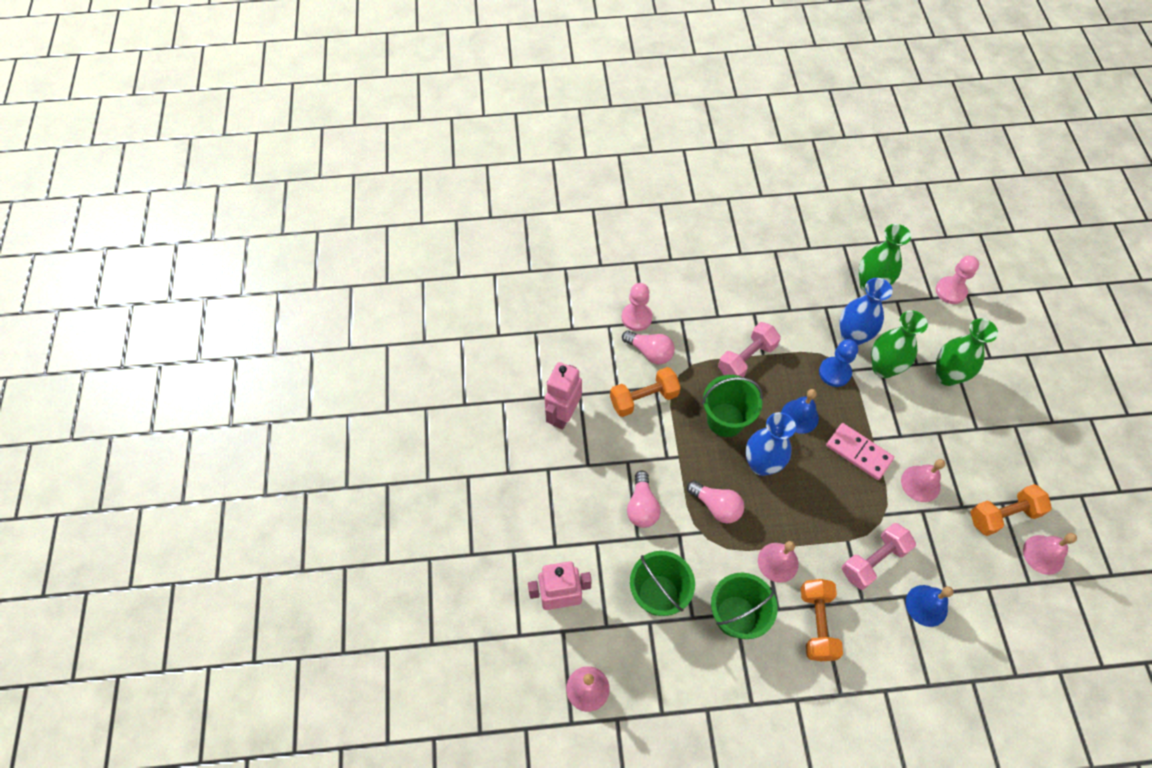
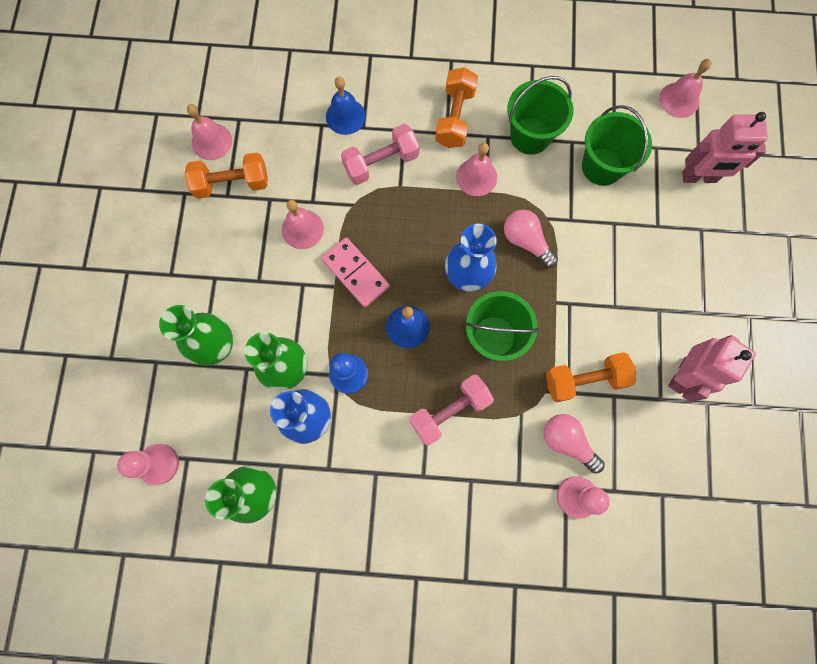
camera: 170 degrees left, 15 degrees up
pink light bulb [627,471,661,528] -> none

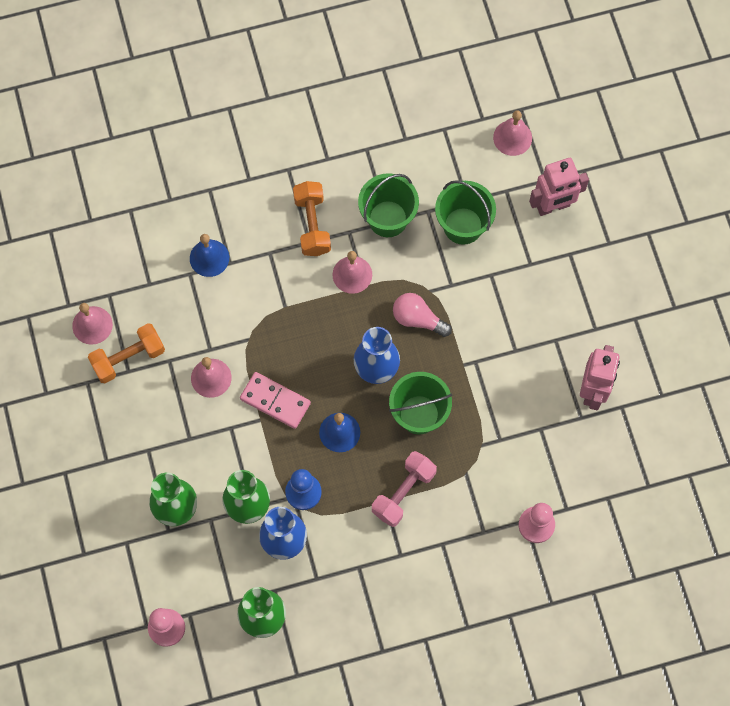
camera: 20 degrees left, 5 degrees down
pink dumbbell [341,124,420,185] -> none
pink light bulb [544,414,605,474] -> none
orange dumbbell [546,352,636,402] -> none

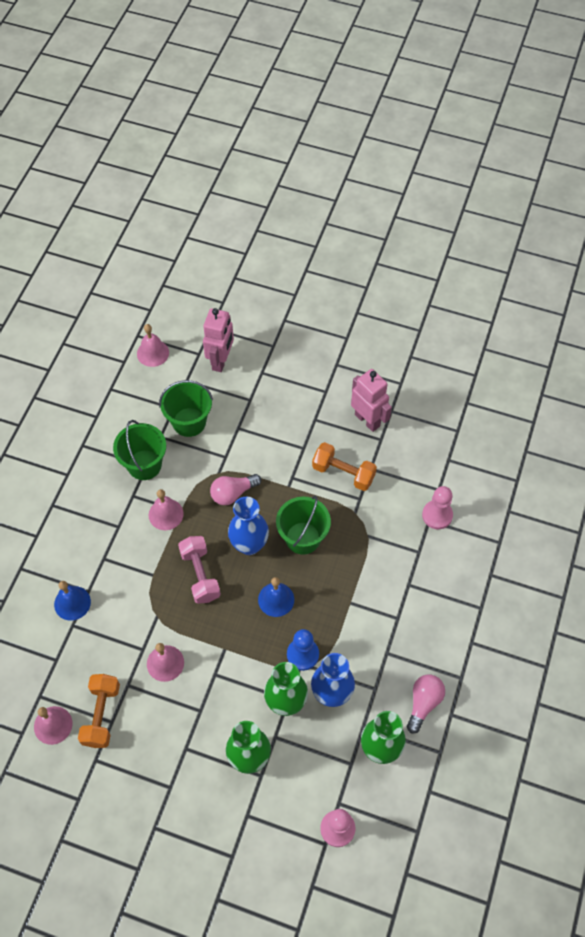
camera: 55 degrees left, 10 degrees down
pink domino [240,372,311,429] -> none
orange dumbbell [293,181,331,256] -> orange dumbbell moved to [312,442,377,491]
pink dumbbell [372,451,437,527] -> pink dumbbell moved to [178,536,221,604]
none -> pink light bulb [407,675,445,733]

